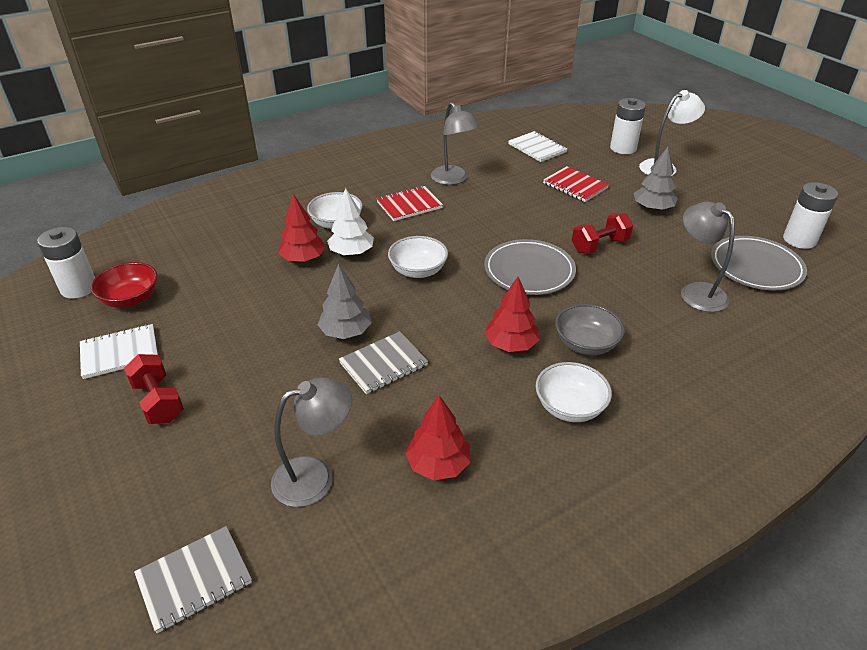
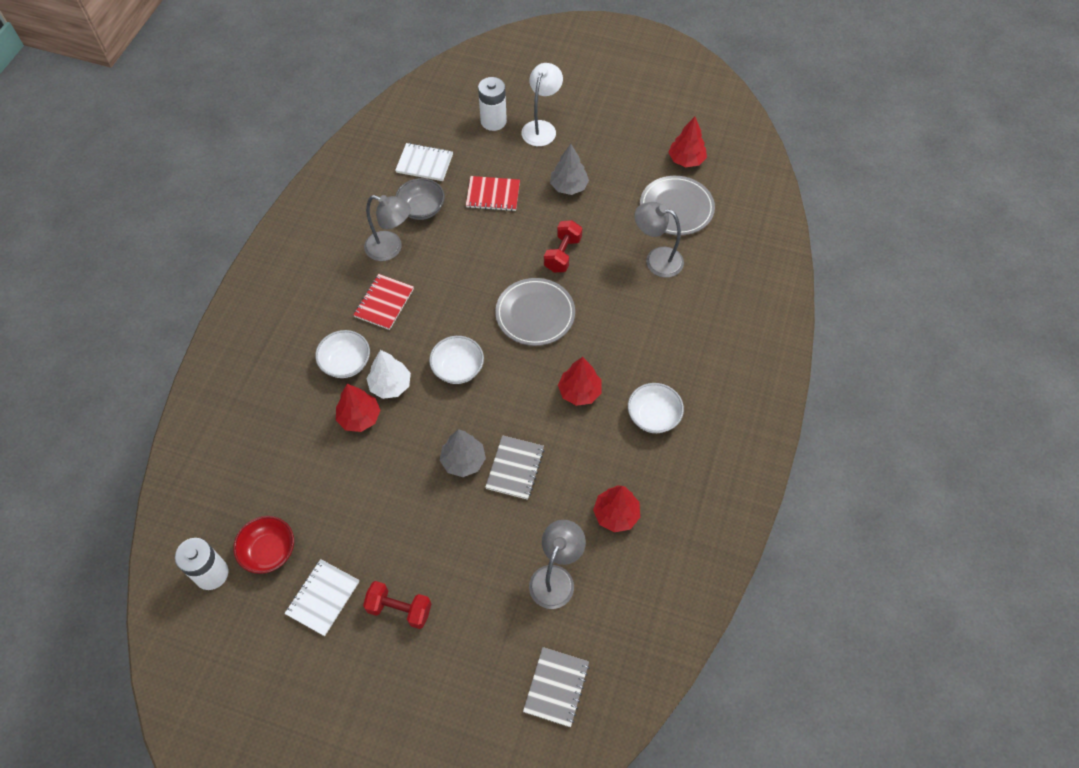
camera: 40 degrees left, 20 degrees up
grey bowl [555,304,625,355] -> grey bowl moved to [395,178,445,220]
white battery [783,182,838,249] -> red tree [668,117,707,167]

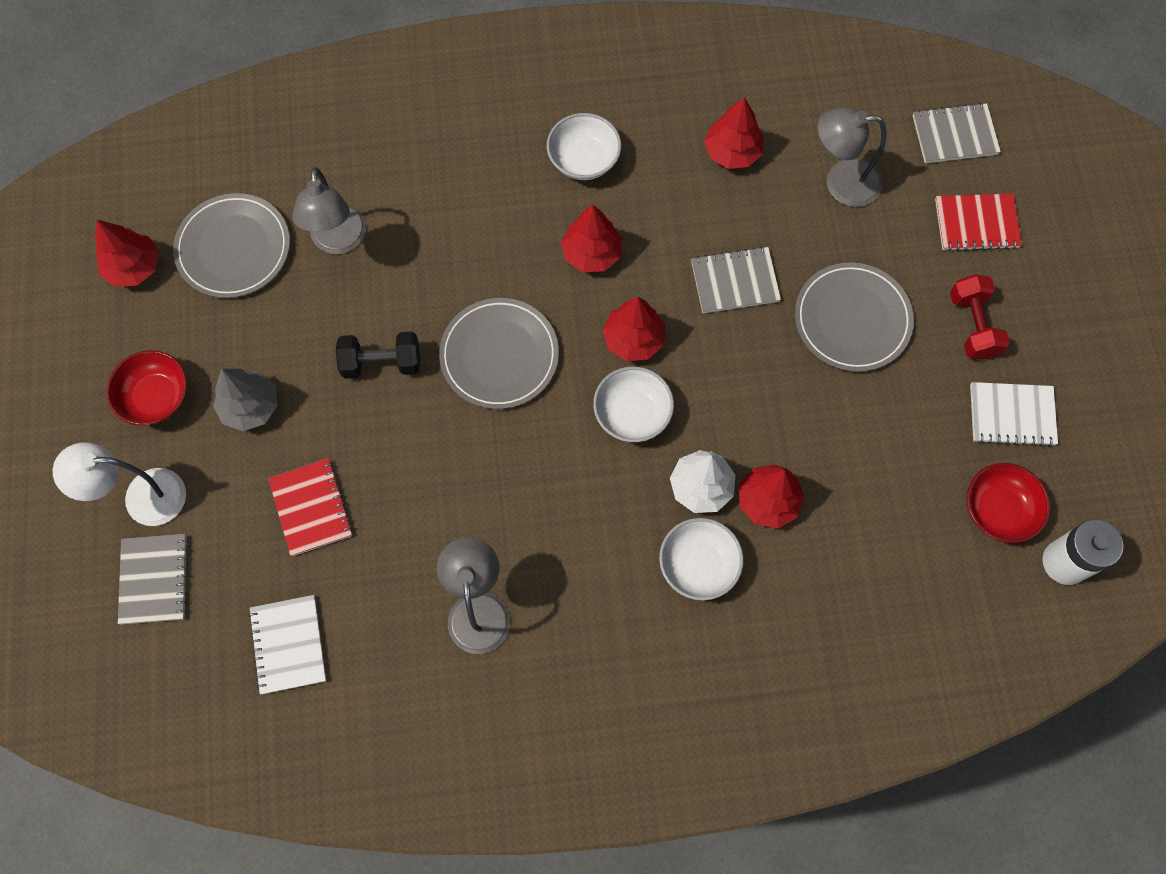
camera: 115 degrees left, 10 degrees up
red notebook [354,274,414,330] -> red notebook moved to [935,194,1022,251]
grey bowl [395,178,445,220] -> none
grey tree [440,429,486,477] -> none
white battery [478,77,507,131] -> grey notebook [118,534,188,624]
red dumbbell [544,220,582,272] -> black dumbbell [336,331,420,379]
none -> red bowl [106,350,187,426]
none -> red tree [602,297,665,361]
none -> grey plate [795,262,914,372]

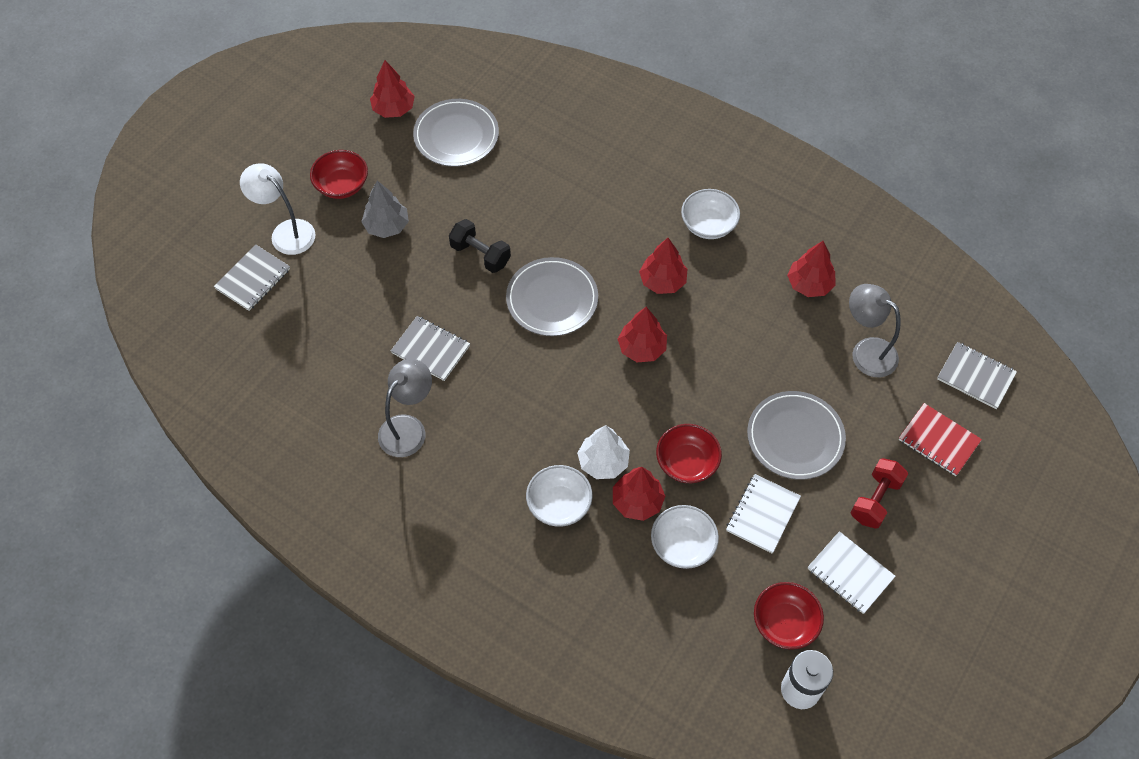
camera: 40 degrees right, 10 degrees down
white notebook [249,595,326,694] -> white notebook moved to [726,474,801,553]
red notebook [268,458,353,556] -> none
grey lamp [292,167,366,254] -> none
white bowl [593,367,674,442] -> white bowl moved to [651,505,719,569]
grey notebook [691,246,781,313] -> grey notebook moved to [391,316,470,381]
none -> red bowl [656,424,722,483]

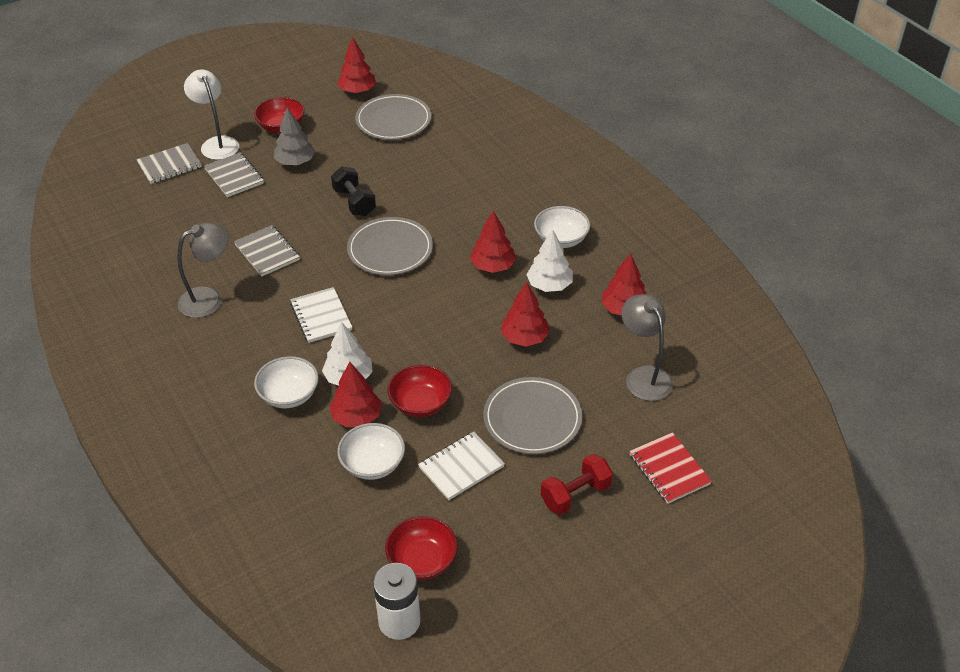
camera: 25 degrees right, 15 degrees down
red tree [618,307,667,362] -> red tree moved to [501,282,550,347]
white notebook [808,531,896,614] -> white notebook moved to [290,287,352,343]
grey notebook [937,342,1017,409] -> grey notebook moved to [204,152,264,197]
none -> white tree [526,229,573,292]

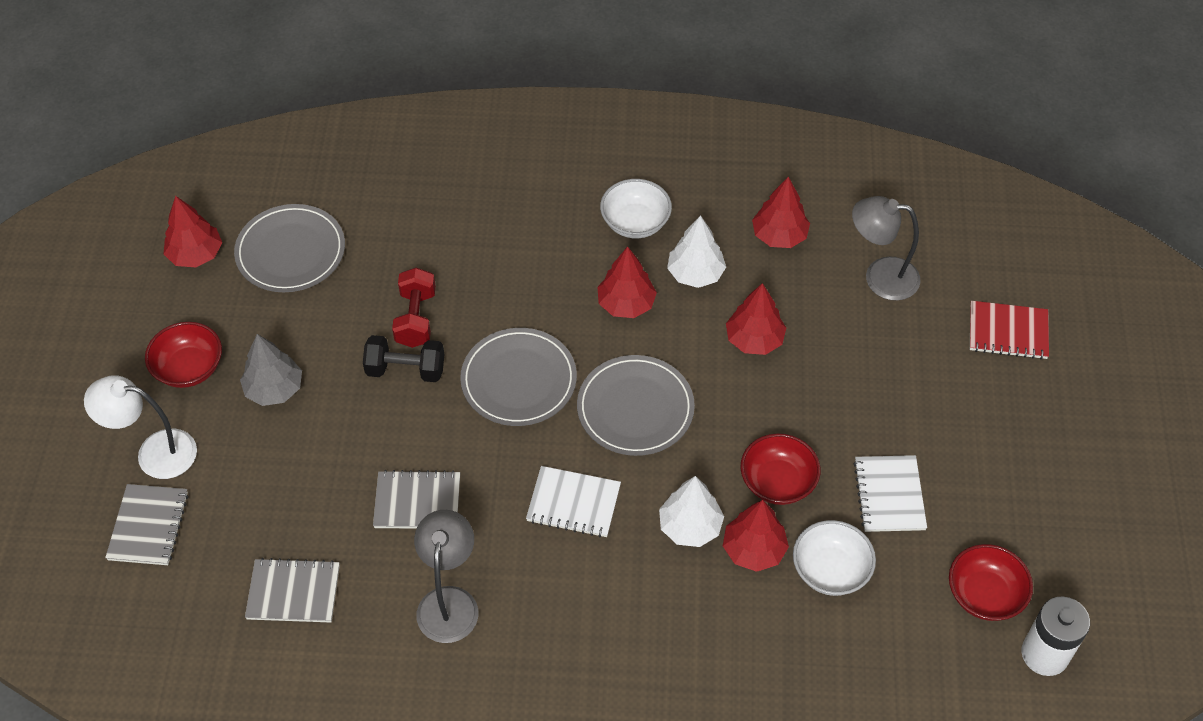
camera: 55 degrees left, 10 degrees up
grey notebook [204,152,264,197] -> grey notebook moved to [245,558,340,623]
white bowl [254,356,319,408] -> none
grey plate [483,377,582,454] -> grey plate moved to [577,355,695,456]
red dumbbell [541,454,613,515] -> red dumbbell moved to [392,267,436,348]

